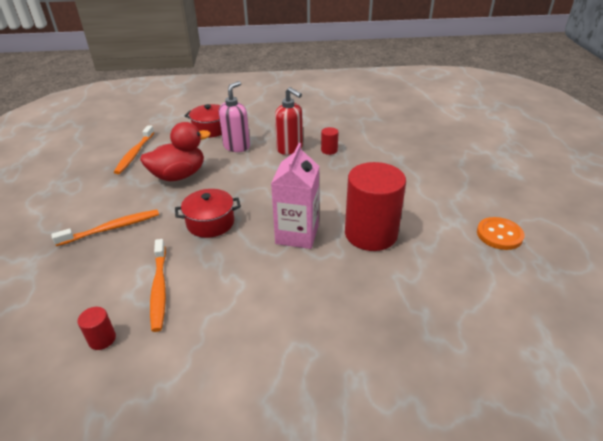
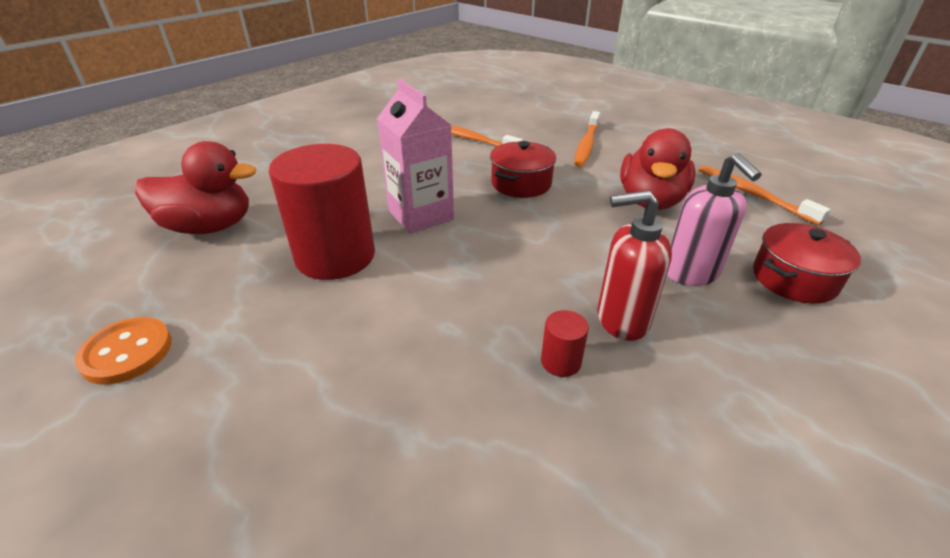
camera: 135 degrees right, 0 degrees up
red cylinder [78,307,116,350] -> none
none -> red duck [135,141,256,234]

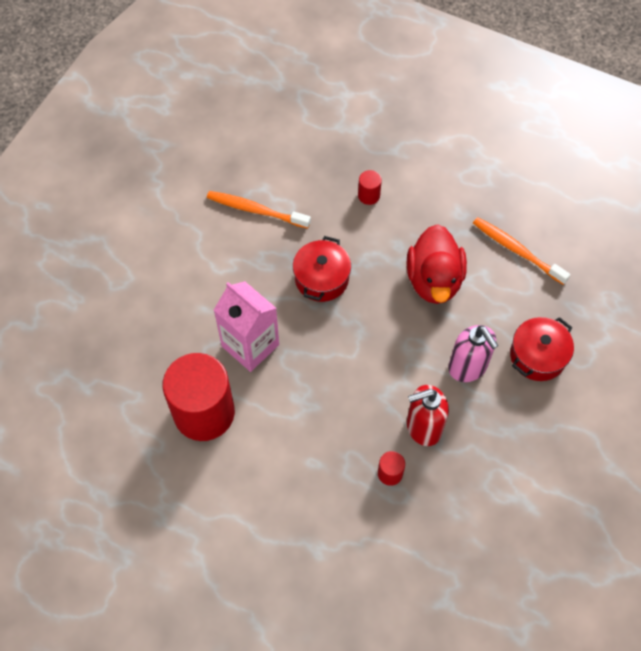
camera: 15 degrees left, 25 degrees up
orange button [75,317,172,385] -> none
red duck [135,141,256,234] -> none
orange toothbrush [575,111,600,167] -> red cylinder [358,170,382,205]

